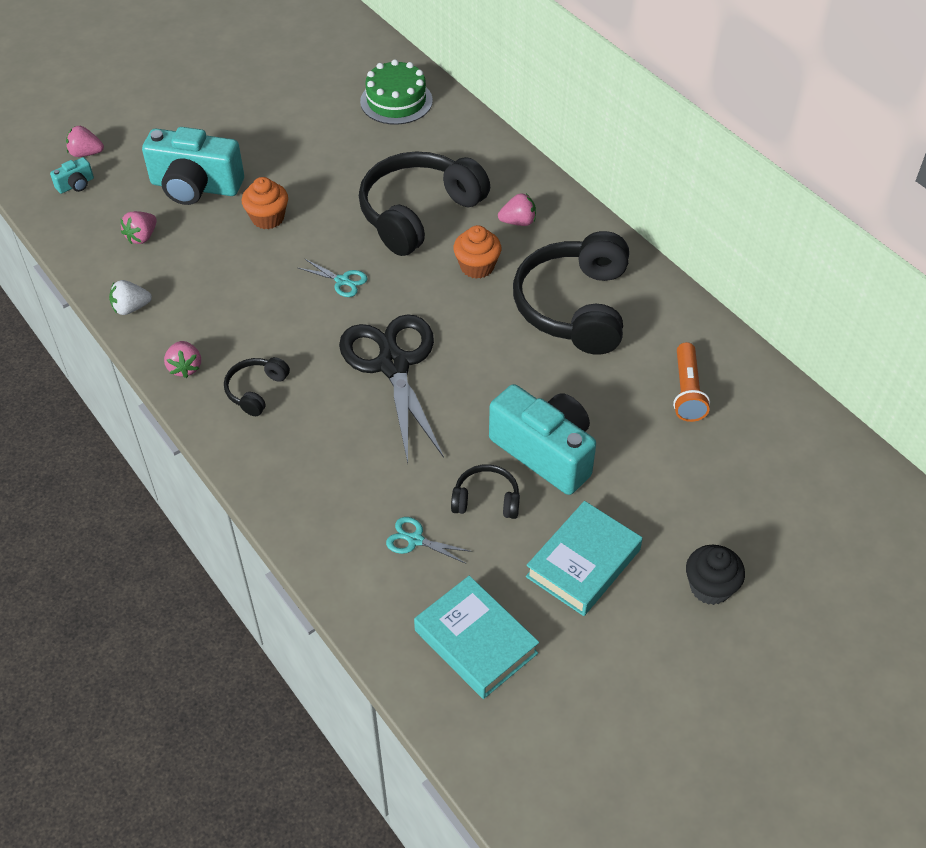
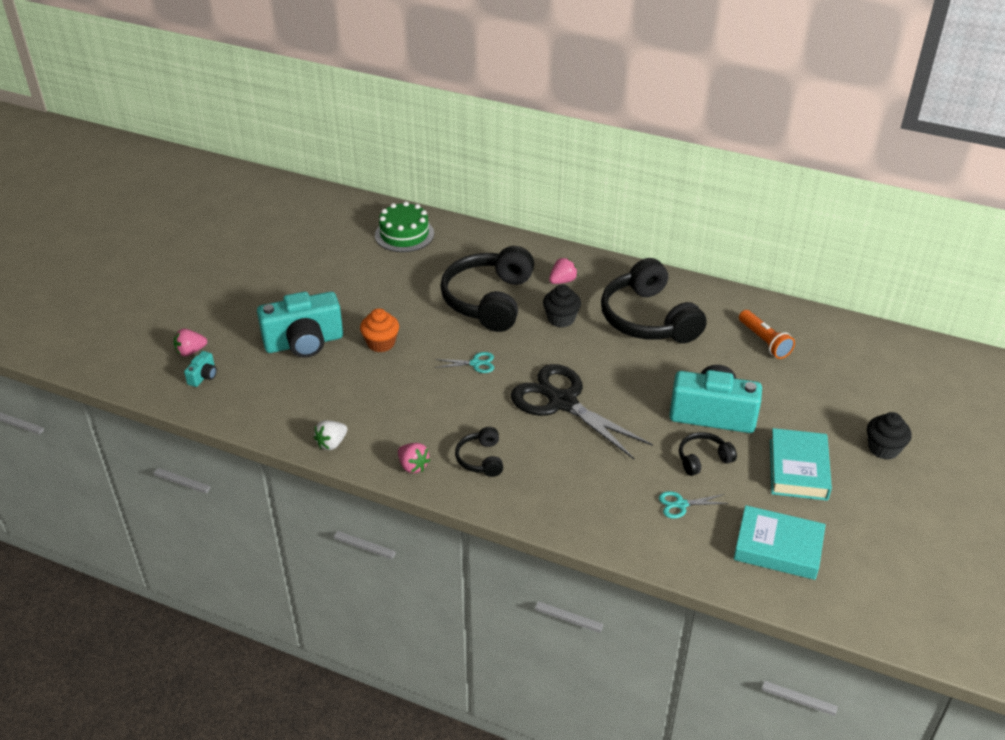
camera: 30 degrees left, 10 degrees down
pink strawberry [121,211,157,244] -> none
orange cupcake [453,225,501,279] -> black cupcake [543,284,581,328]

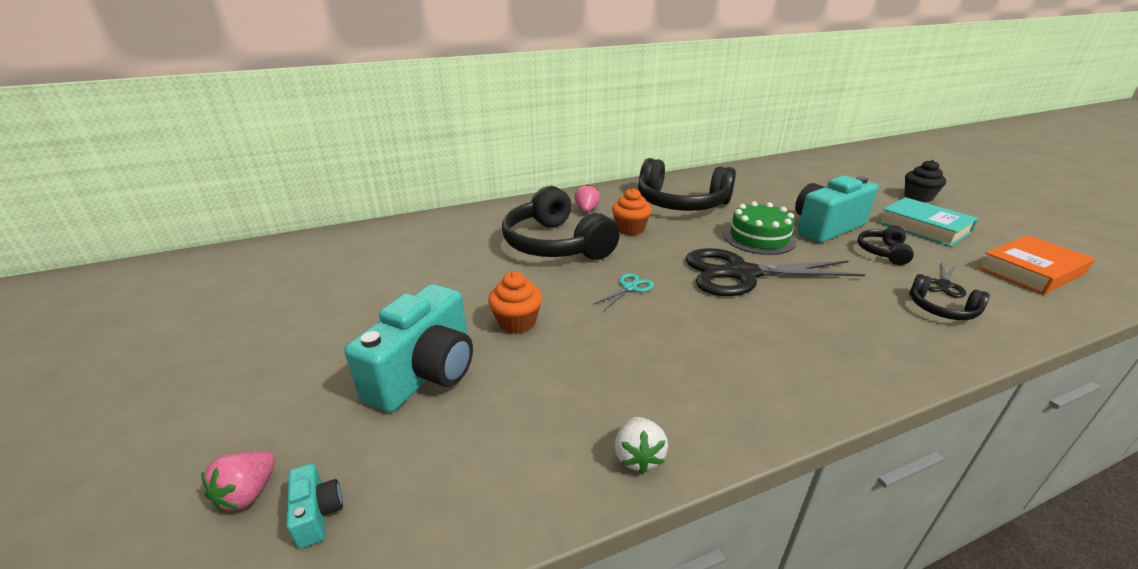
camera: 45 degrees left, 10 degrees down
green cake [375,201,434,252] -> green cake moved to [724,201,796,255]
pink strawberry [398,443,430,473] -> none
black headphones [455,427,503,477] -> black headphones moved to [909,274,990,320]
black cupcake [543,284,581,328] -> orange cupcake [612,188,652,235]
turquoise scissors [659,491,728,519] -> black scissors [928,263,966,298]
turquoise book [734,505,826,580] -> orange book [978,235,1095,295]
orange flashlight [739,310,795,359] -> none

